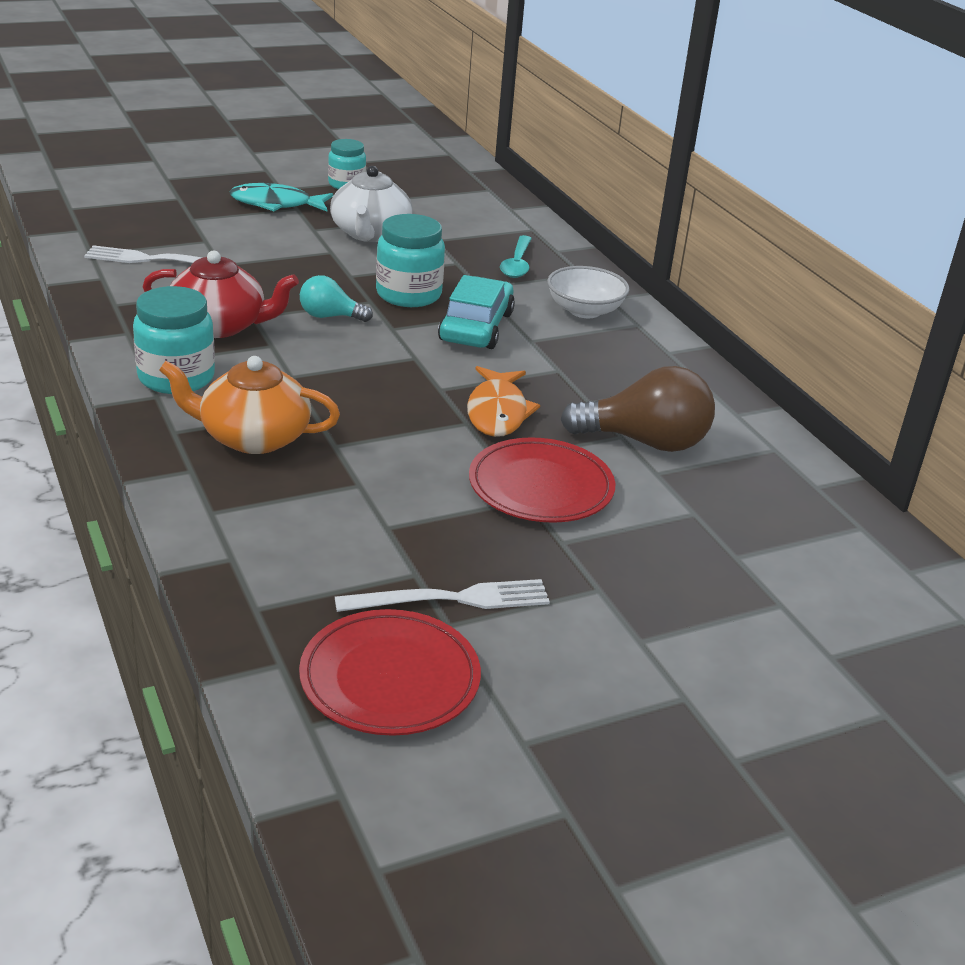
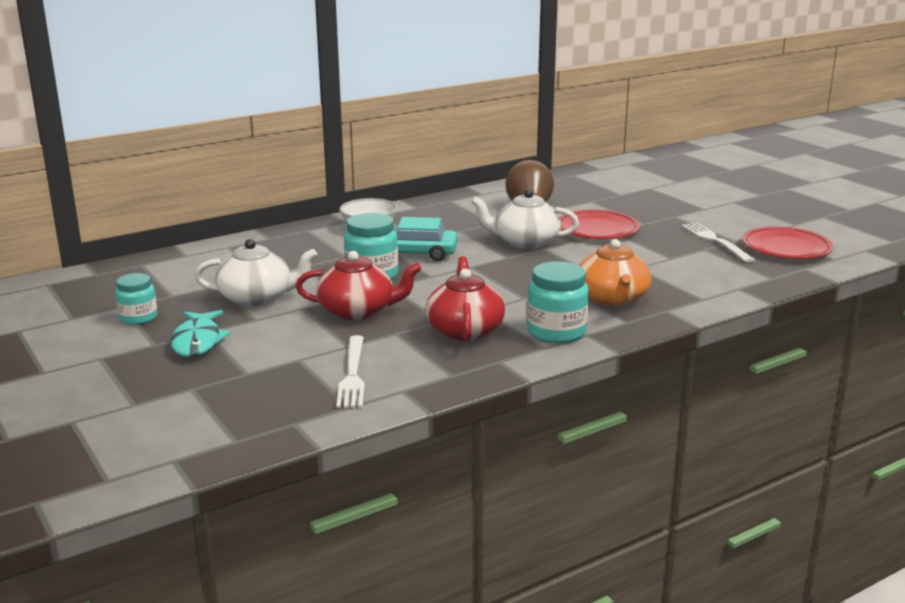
camera: 95 degrees left, 10 degrees down
turquoise light bulb [300,275,373,322] -> none
orange fish [467,366,540,437] -> white teapot [471,189,579,249]
turquoise spoon [500,235,532,278] -> none
none -> red teapot [296,251,421,320]

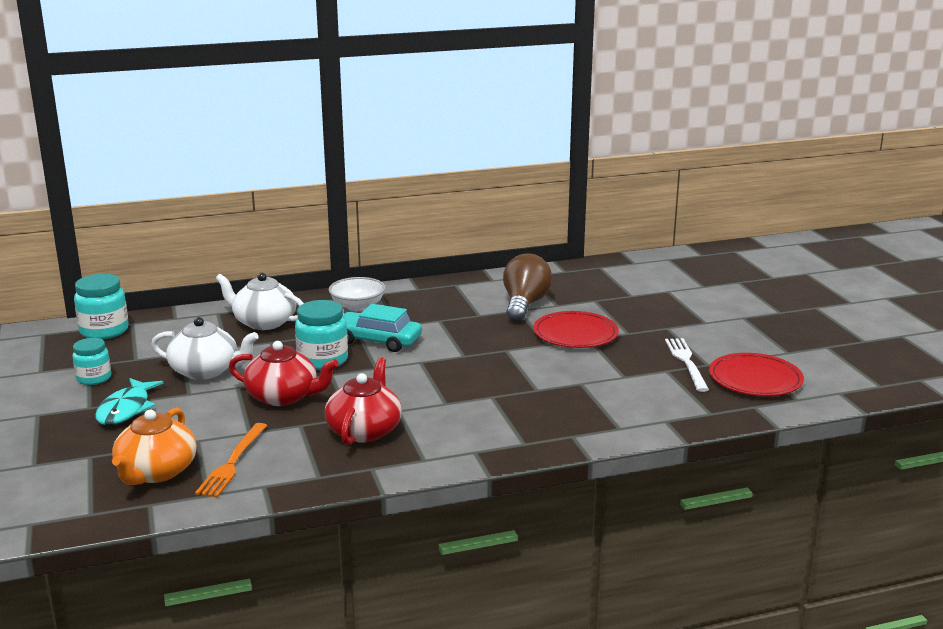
camera: 15 degrees right, 0 degrees up
white fork [336,335,365,408] -> orange fork [195,423,267,498]
white teapot [471,189,579,249] -> white teapot moved to [216,273,304,330]
turquoise jar [527,261,589,343] -> turquoise jar moved to [74,274,129,339]
orange teapot [579,239,651,307] -> orange teapot moved to [112,408,197,485]

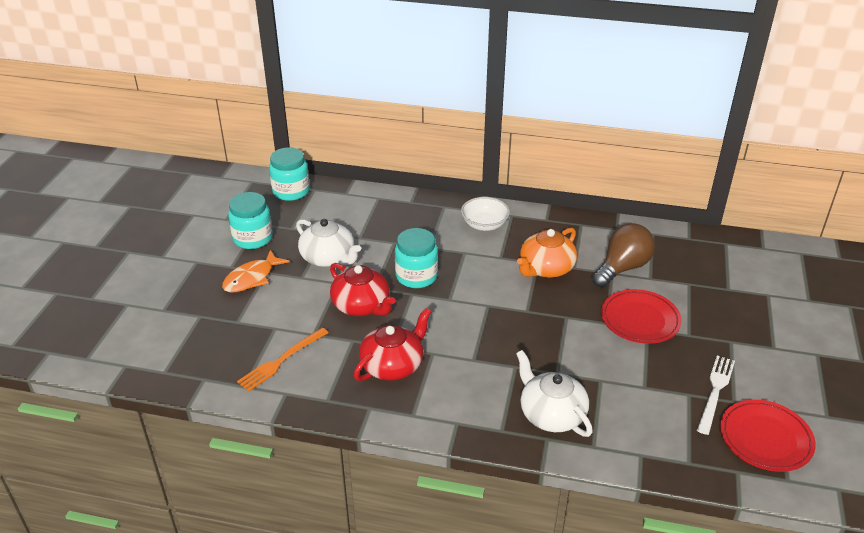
camera: 30 degrees right, 15 degrees up
turquoise jar [73,338,111,385] -> turquoise jar [228,192,273,249], size x1.53
turquoise fish [95,378,164,425] -> orange fish [222,250,290,292]
orange teapot [112,408,197,485] -> orange teapot moved to [517,228,577,278]
white teapot [216,273,304,330] -> white teapot moved to [516,350,593,437]
turquoise car [343,304,422,352] -> none

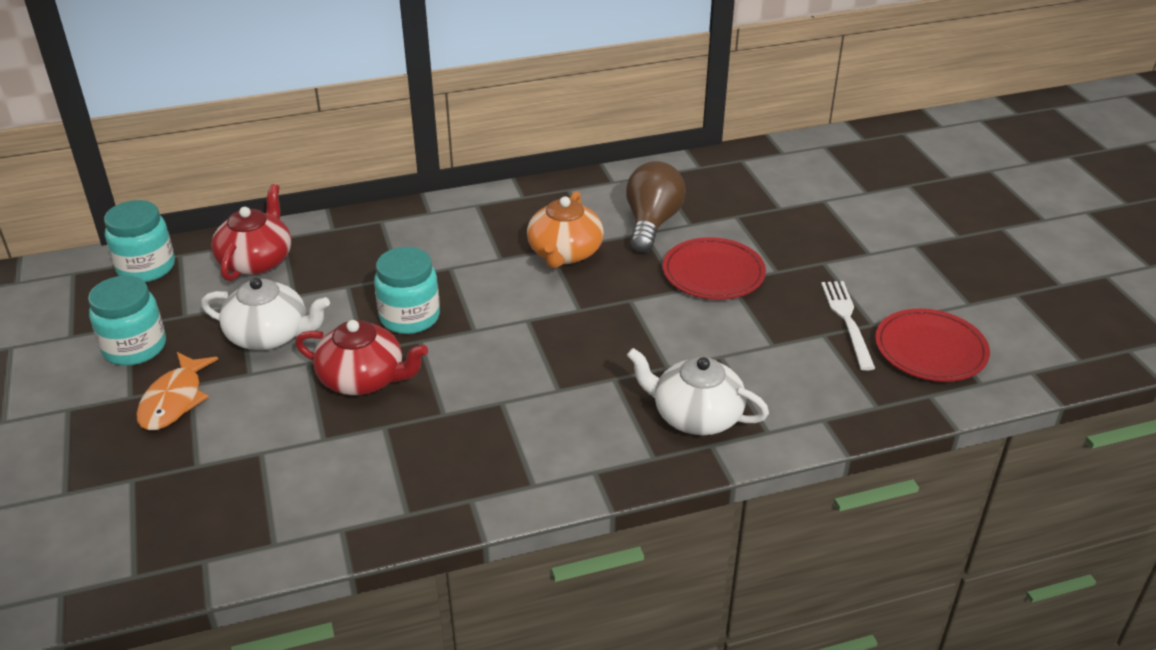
camera: 30 degrees left, 0 degrees up
orange fork [237,328,328,392] -> none
red teapot [354,308,432,381] -> red teapot moved to [211,184,291,281]
white bowl [461,197,510,231] -> none

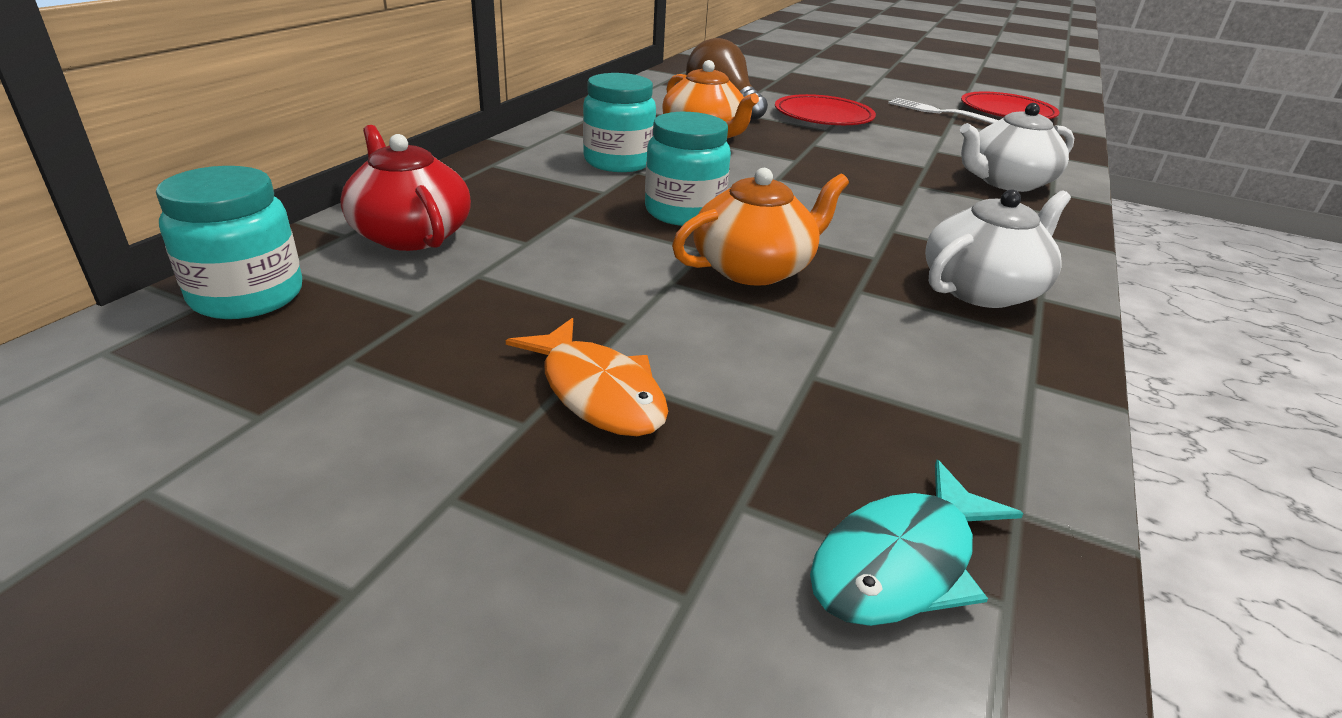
camera: 50 degrees left, 5 degrees down
turquoise jar [88,276,166,366] -> turquoise jar moved to [583,73,656,172]
white teapot [201,278,330,350] -> white teapot moved to [925,190,1071,308]
red teapot [295,320,428,395] -> orange teapot [672,168,849,286]
none -> turquoise fish [810,460,1023,626]

